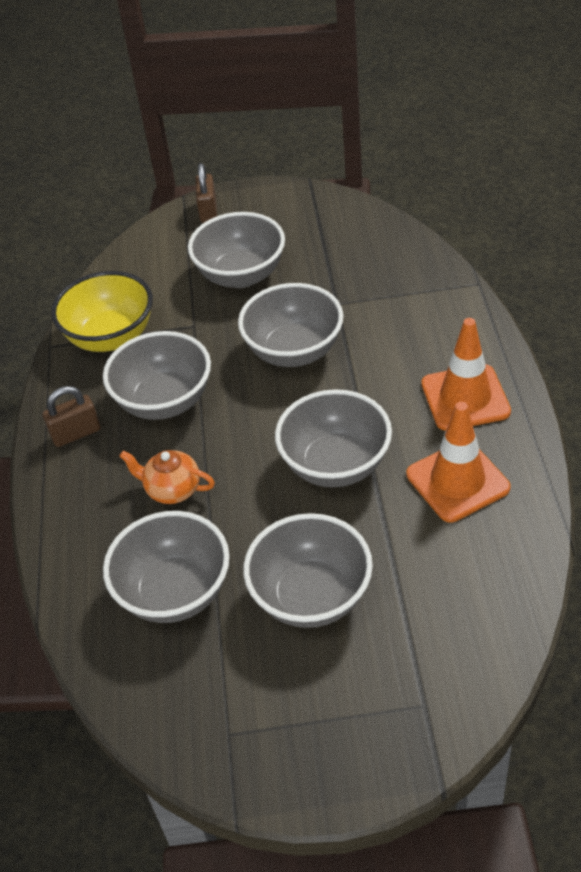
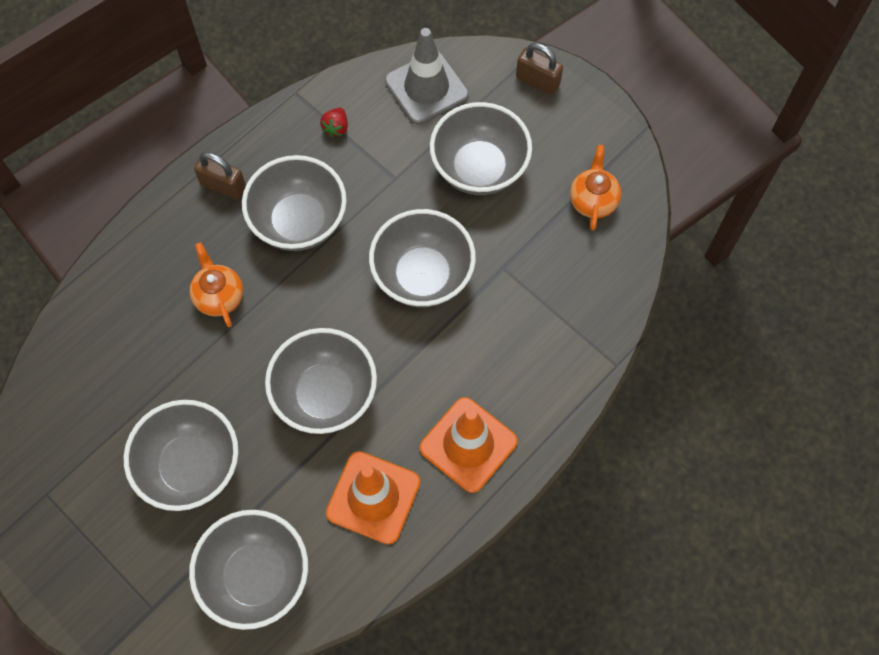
camera: 45 degrees right, 20 degrees up
yellow bowl [51,271,153,352] -> red strawberry [320,108,348,137]
grey bowl [103,511,230,623] -> grey bowl moved to [189,510,308,630]
brown padlock [195,163,217,223] -> brown padlock turned 75 degrees clockwise [516,43,563,95]
none -> grey traffic cone [385,28,469,125]
none -> orange teapot [570,145,621,230]

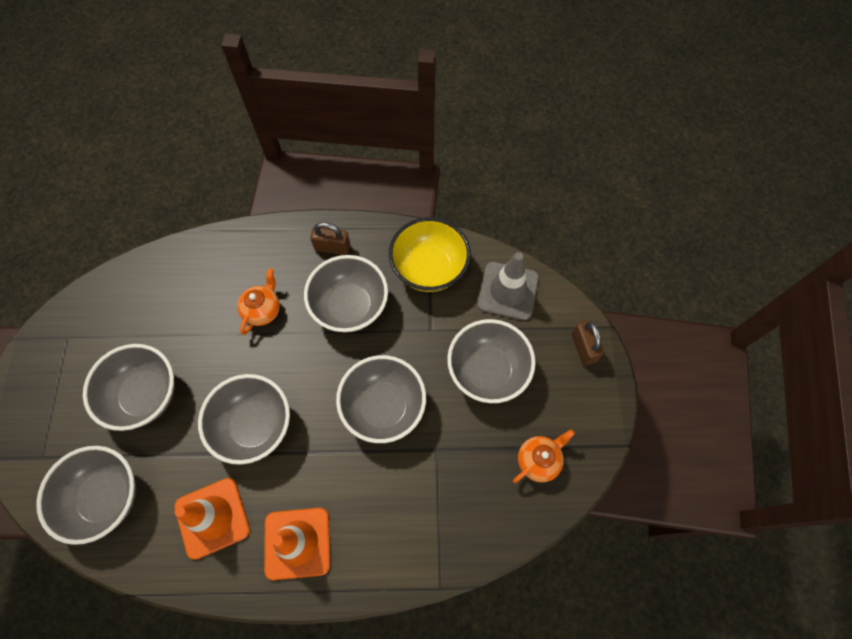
camera: 45 degrees right, 0 degrees up
brown padlock [194,152,246,200] -> brown padlock turned 60 degrees counterclockwise [310,222,350,255]
red strawberry [320,108,348,137] -> yellow bowl [389,217,471,292]

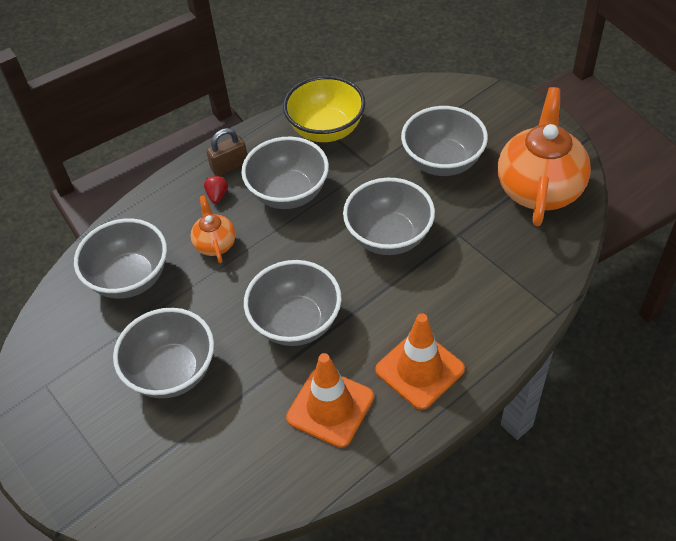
camera: 35 degrees left, 15 degrees down
grey bowl [36,446,136,545] -> grey bowl moved to [74,218,167,299]
grey traffic cone [477,252,539,320] -> none
orange teapot [513,429,575,483] -> orange teapot [498,87,591,226], size x2.04
brown padlock [571,320,604,366] -> none
none -> red strawberry [204,175,228,203]

